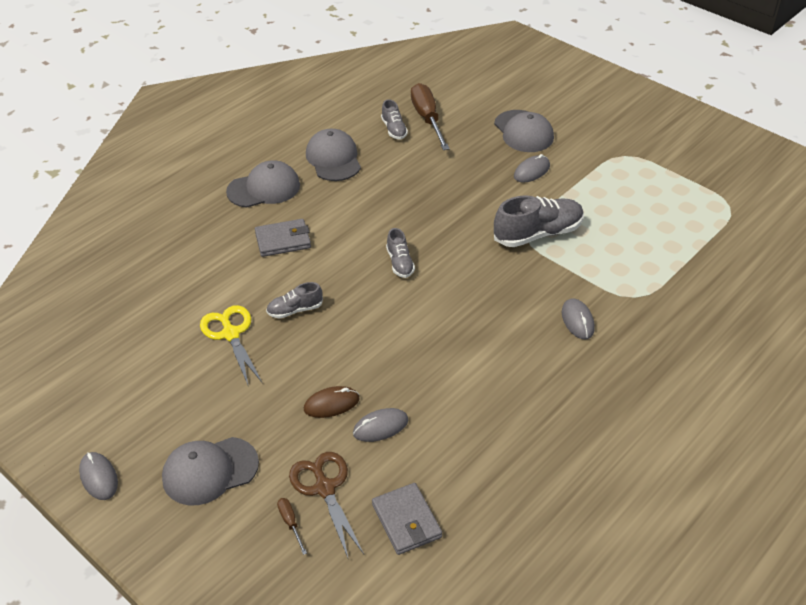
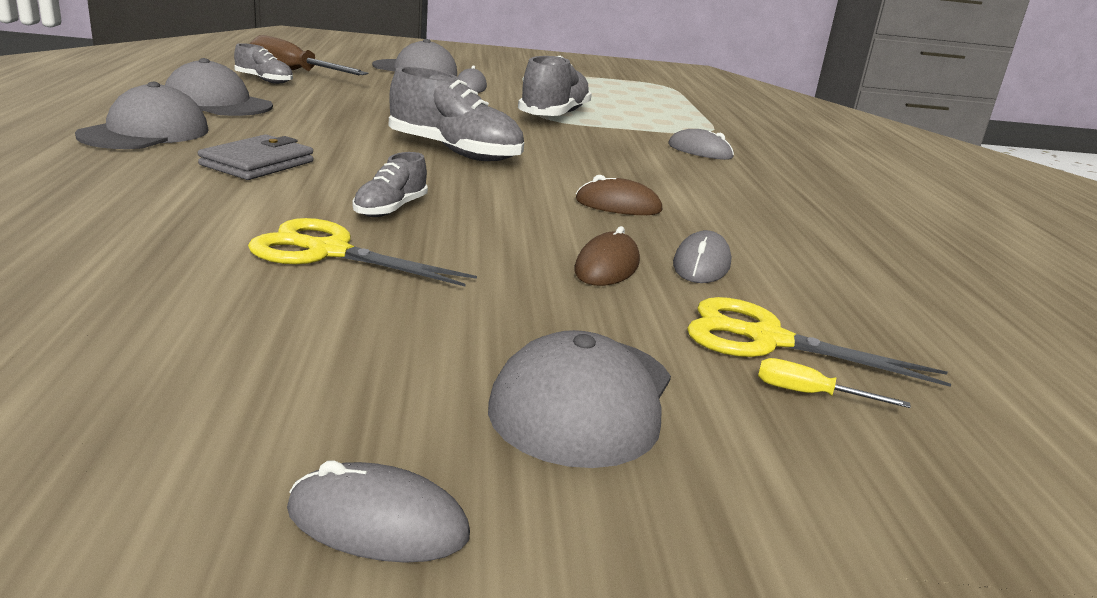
camera: 50 degrees left, 20 degrees down
brown screwdriver [277,498,307,555] -> yellow screwdriver [758,358,911,408]
brown scissors [289,452,364,560] -> yellow scissors [687,297,951,387]
grey wallet [372,483,442,555] -> none
grey shoe [386,228,415,278] -> grey shoe [389,67,524,161], size x1.84
none -> brown mouse [576,175,663,215]

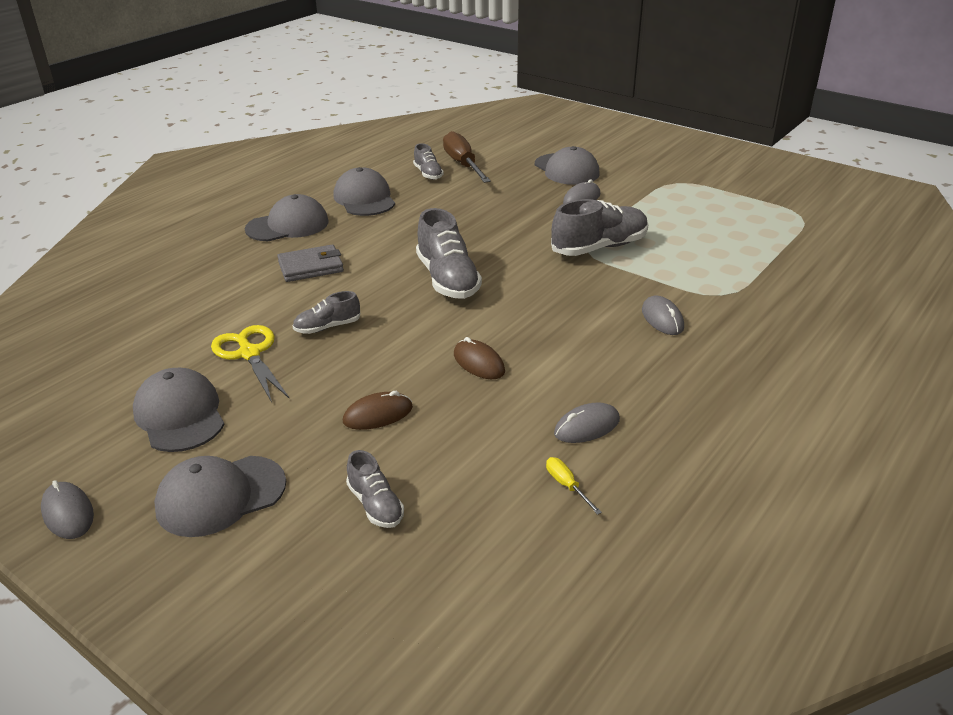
camera: 45 degrees right, 10 degrees up
grey mouse [673,230,732,283] -> grey mouse moved to [554,402,620,443]
yellow scissors [687,297,951,387] -> grey shoe [346,450,404,528]
yellow screwdriver [758,358,911,408] -> yellow screwdriver moved to [546,457,602,515]
none -> grey cap [133,368,224,452]

